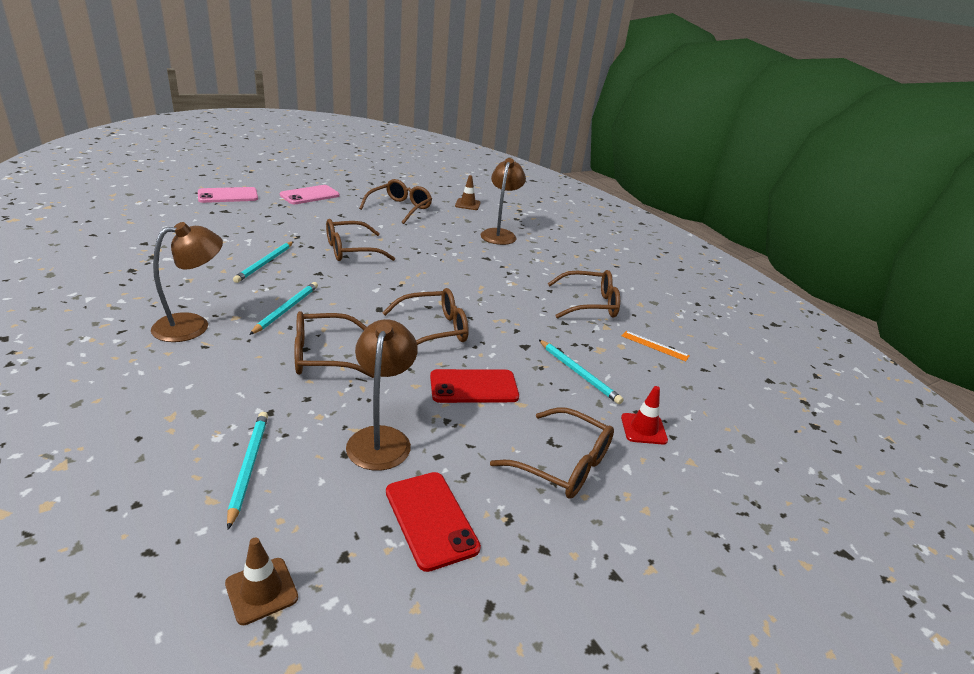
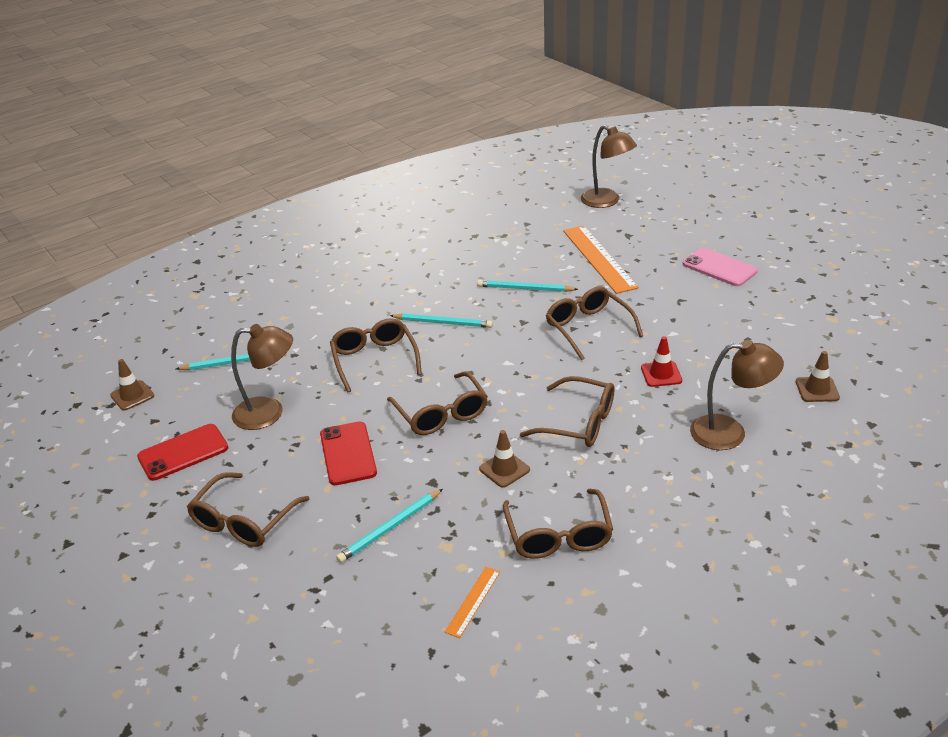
camera: 90 degrees right, 5 degrees up
brown lamp [151,222,223,342] -> brown lamp moved to [581,125,637,208]
pink phone [198,187,258,203] -> none
brown glasses [359,179,432,224] -> brown glasses moved to [520,376,615,447]
red traffic cone [621,386,668,444] -> red traffic cone moved to [641,336,682,387]
none -> brown traffic cone [479,430,530,488]
none -> orange ruler [563,226,639,294]

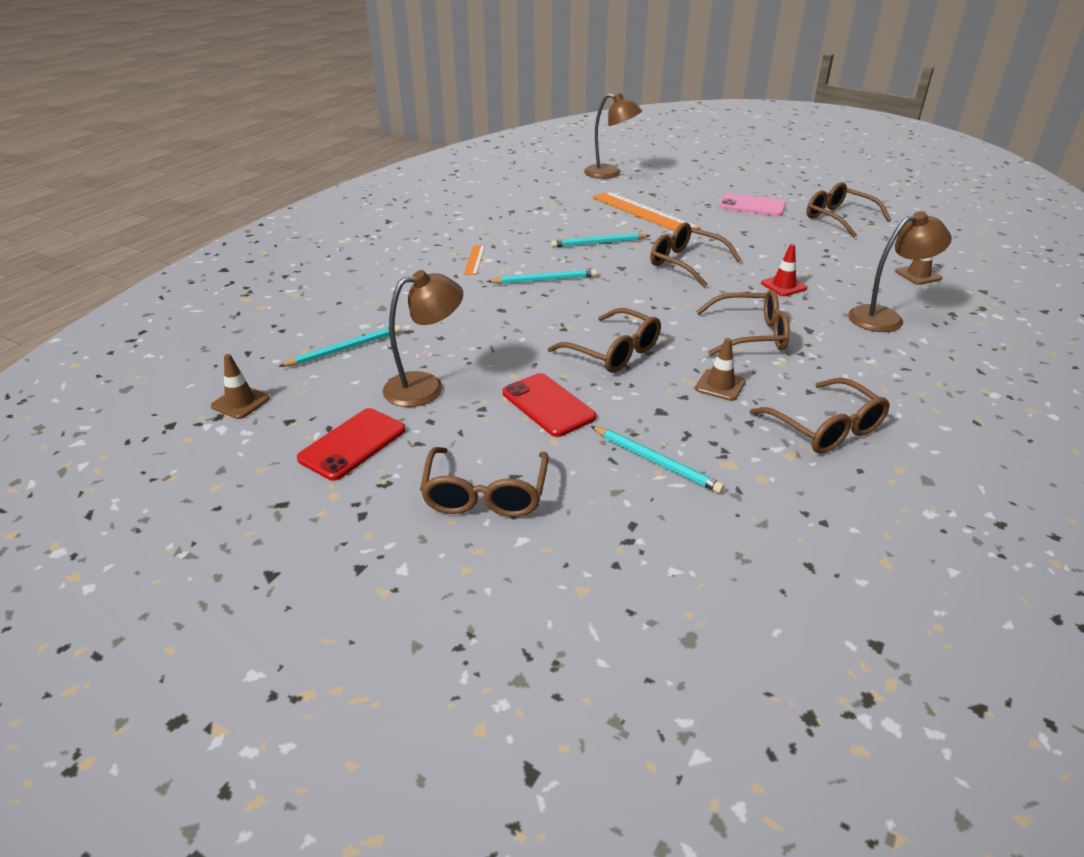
camera: 25 degrees left, 0 degrees up
brown glasses [330,318,422,393] -> brown glasses moved to [807,182,891,238]
turquoise pencil [336,489,443,563] -> turquoise pencil turned 75 degrees counterclockwise [591,426,724,493]
orange ruler [445,567,500,638] -> orange ruler moved to [464,245,485,275]

